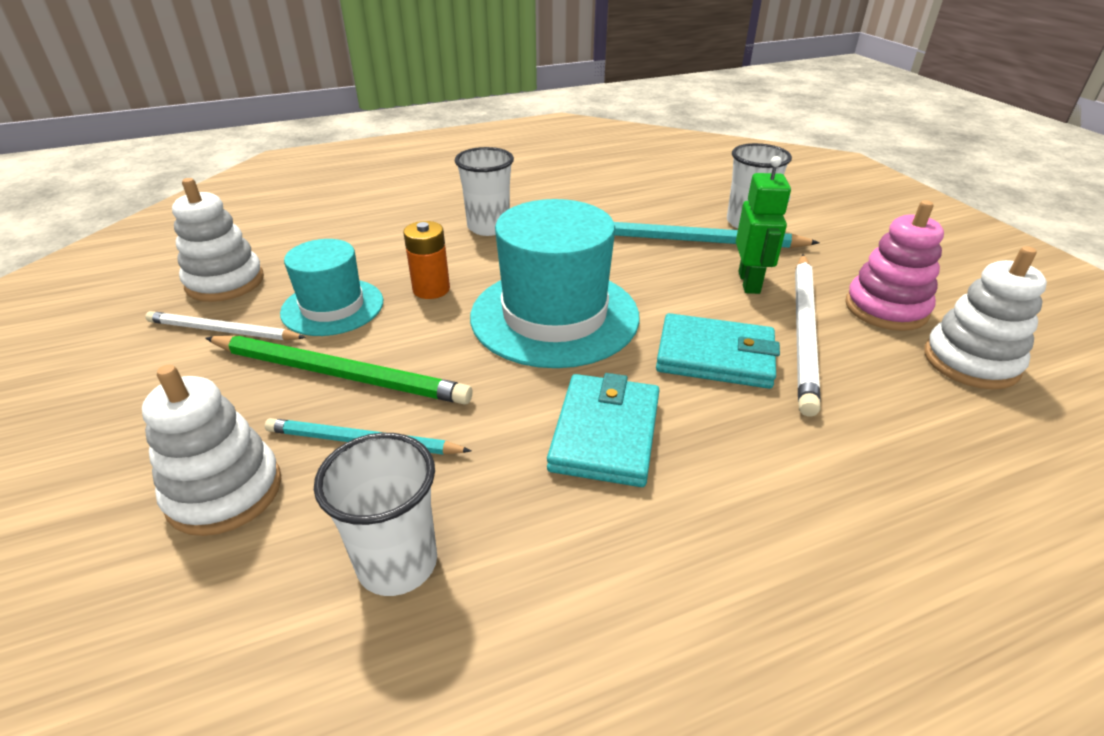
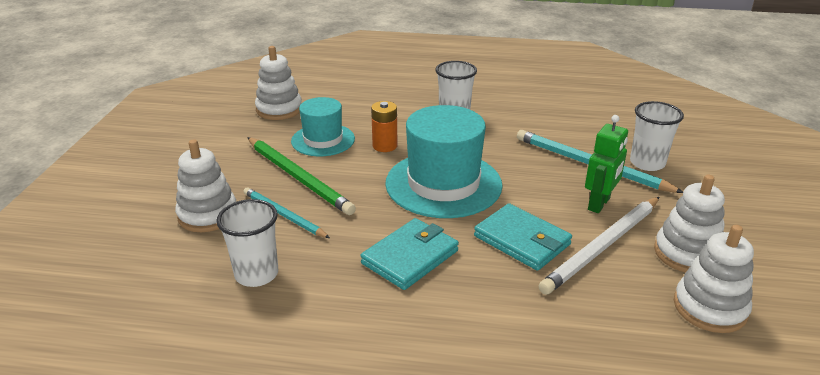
camera: 30 degrees right, 5 degrees down
white pencil [145,311,306,340] -> none
pink stacking toy [845,200,944,331] -> white stacking toy [654,175,725,272]

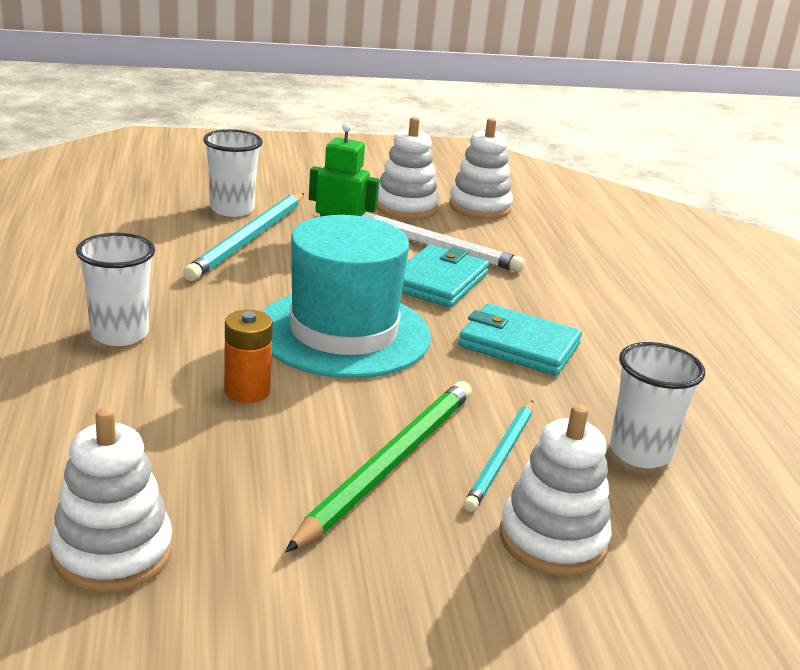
camera: 110 degrees left, 5 degrees down
turquoise hat [291,97,355,156] -> none

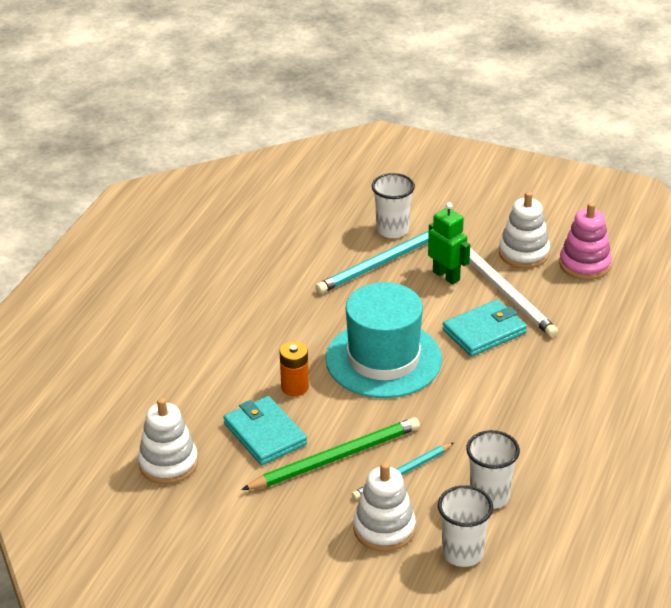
camera: 35 degrees right, 10 degrees up
white cup [76,233,155,346] -> white cup moved to [438,485,493,567]
white stacking toy [449,118,513,219] -> pink stacking toy [559,202,612,280]
turquoise wallet [458,304,582,376] -> turquoise wallet moved to [223,396,307,465]

